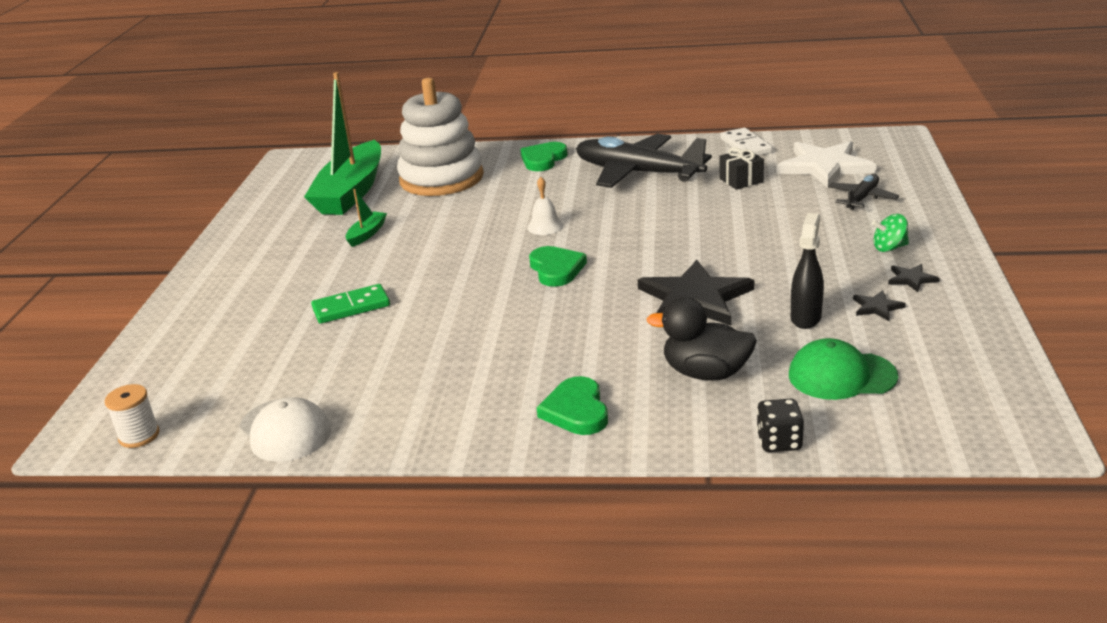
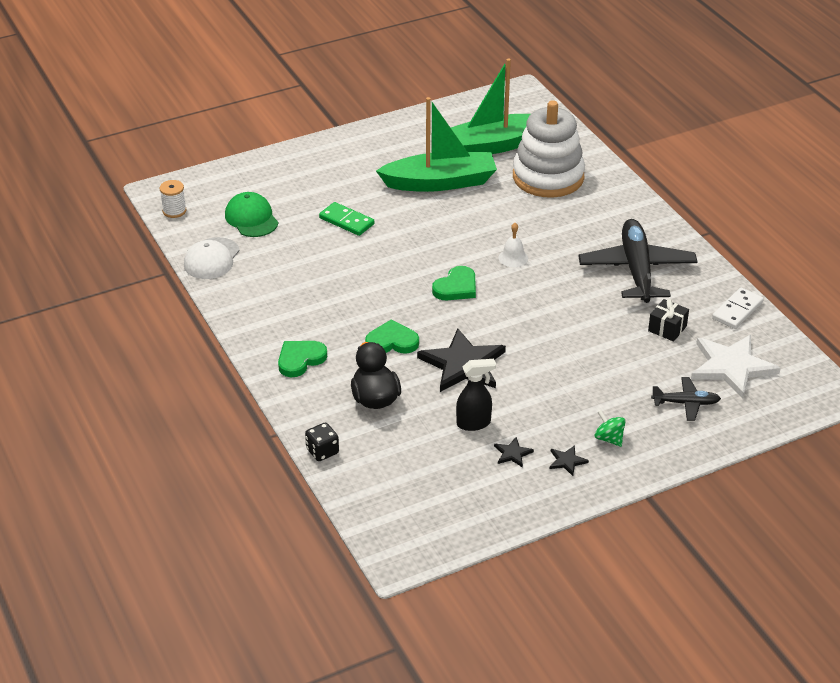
camera: 55 degrees right, 10 degrees up
green boat [345,189,387,247] -> green boat [376,97,497,192], size x2.44
green heart [520,142,568,171] -> green heart moved to [365,319,419,354]
green cap [789,338,898,400] -> green cap moved to [225,192,278,237]

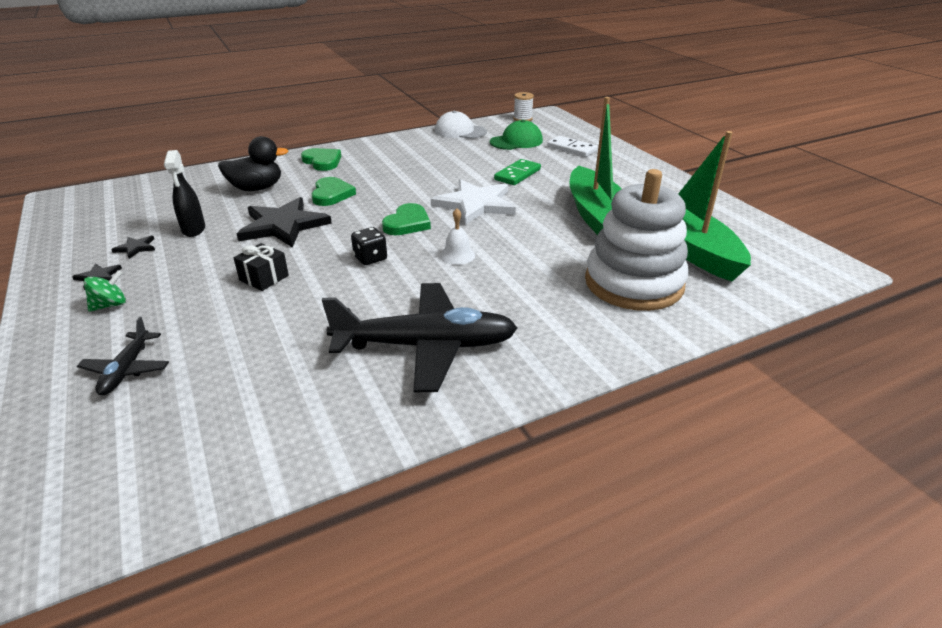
camera: 90 degrees right, 5 degrees down
black dice [305,423,339,461] -> black dice moved to [351,227,387,265]
green heart [432,266,476,301] -> green heart turned 105 degrees counterclockwise [382,203,431,235]
black gift [648,299,689,342] -> black gift moved to [233,243,289,291]
white star [691,335,781,399] -> white star moved to [431,179,516,225]
white domino [712,288,764,329] -> white domino moved to [547,136,598,157]

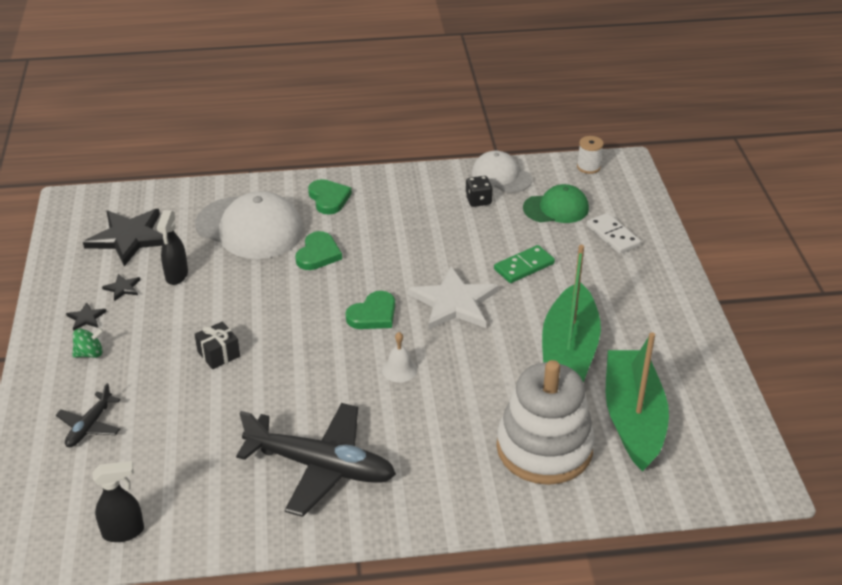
camera: 20 degrees right, 5 degrees up
black duck [218,136,288,191] -> white cap [195,191,304,259]
black star [236,197,332,248] -> black star moved to [83,209,164,266]
black dice [351,227,387,265] -> black dice moved to [465,176,493,207]
none -> black spray bottle [92,461,144,542]

